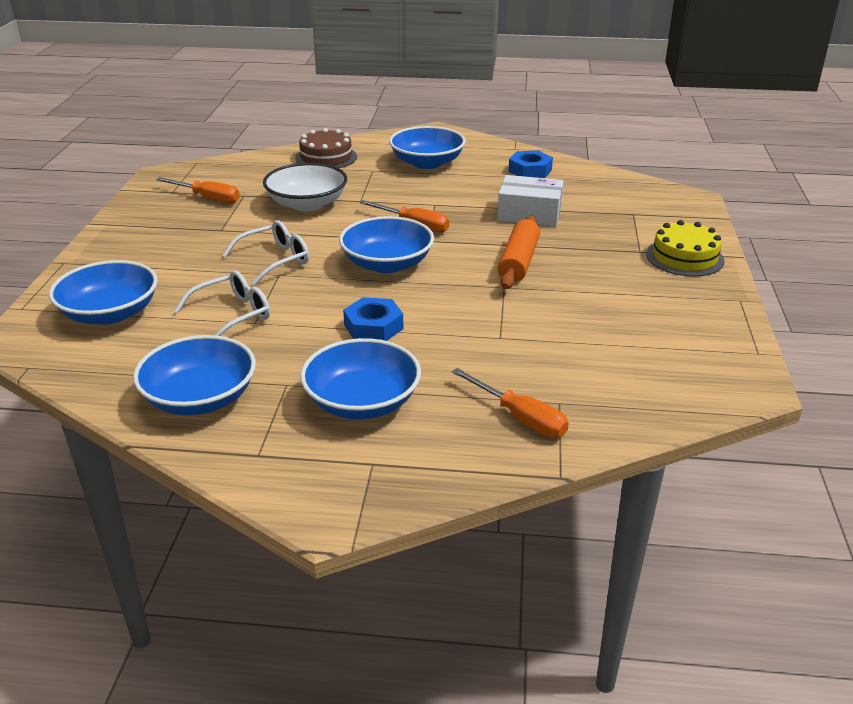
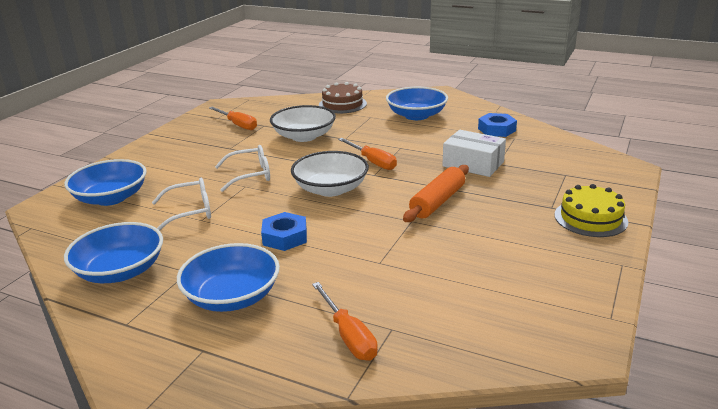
camera: 20 degrees right, 5 degrees down
blue bowl [339,216,434,273] -> white bowl [291,151,369,197]

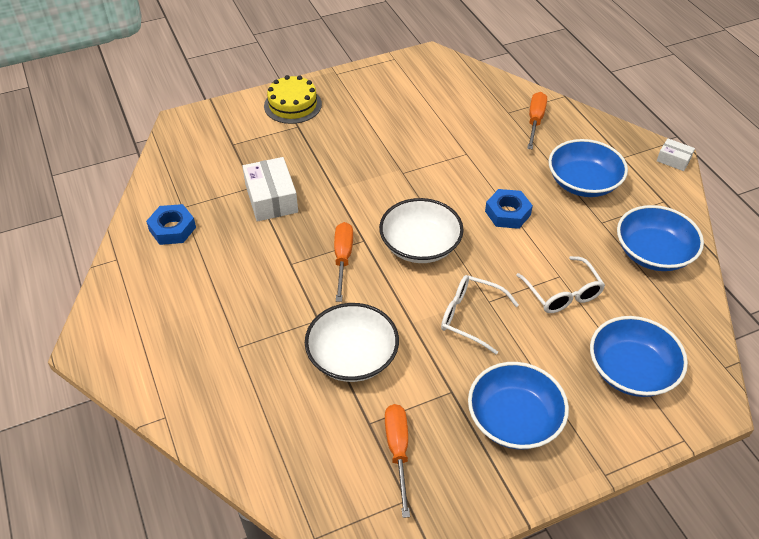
camera: 140 degrees left, 20 degrees up
white glasses [152,178,211,231] -> white glasses turned 135 degrees counterclockwise [516,256,605,313]
brown cake [319,82,367,113] -> none
blue bowl [386,87,448,120] -> blue bowl moved to [468,362,569,449]
orange rolling pin [403,165,469,222] -> none
none -> white box [657,138,695,171]

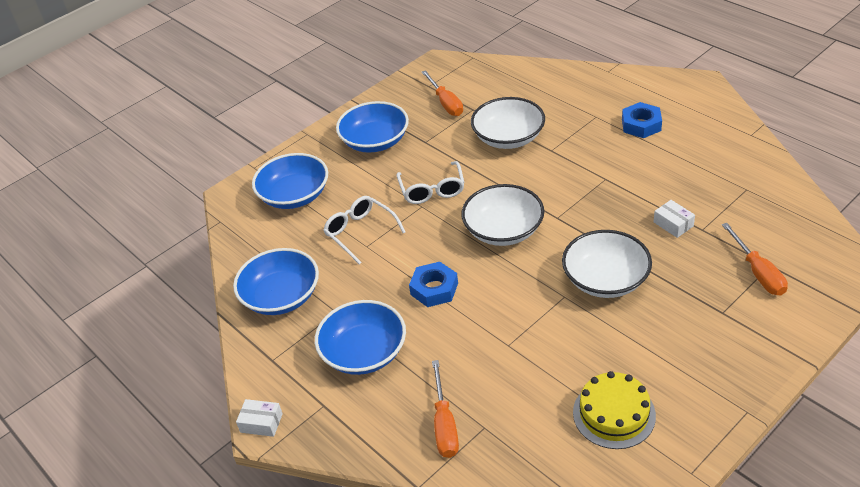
camera: 165 degrees right, 5 degrees down
blue nut [146,204,196,245] -> blue nut moved to [622,102,662,138]
white box [242,157,298,222] -> white box [654,200,695,238], size x0.54
yellow cake [264,75,322,124] -> yellow cake moved to [573,371,656,449]
orange screwdriver [334,222,353,302] -> orange screwdriver moved to [722,223,788,296]
white glasses [441,275,519,354] -> white glasses turned 75 degrees clockwise [397,161,465,204]
none -> white bowl [562,230,652,298]

